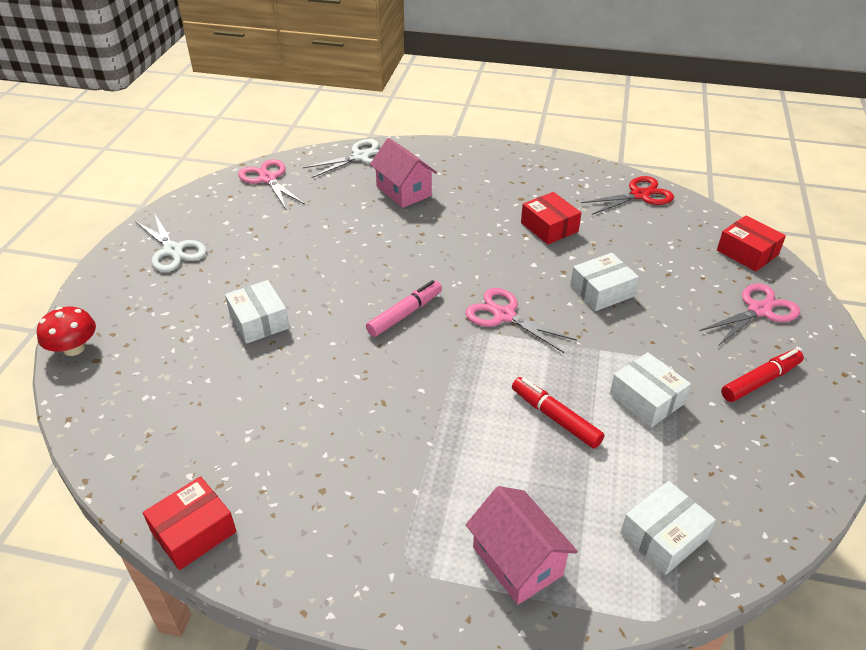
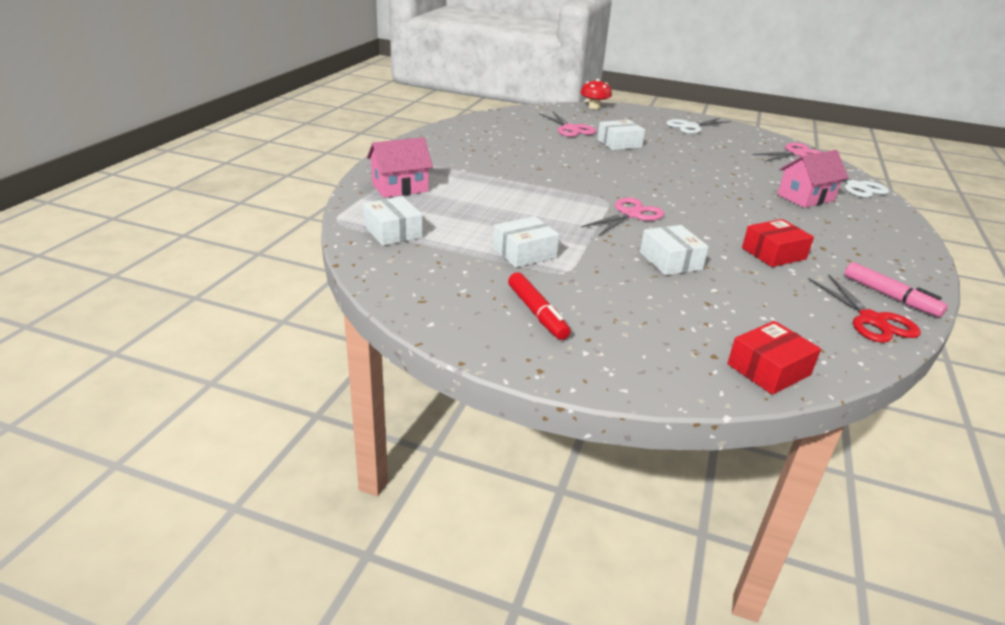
camera: 95 degrees right, 10 degrees down
red box [143,476,237,570] -> none
pink marker [366,280,442,337] -> pink marker moved to [844,262,948,317]
red marker [512,377,604,449] -> none
pink scissors [699,283,800,346] -> pink scissors moved to [539,111,596,137]

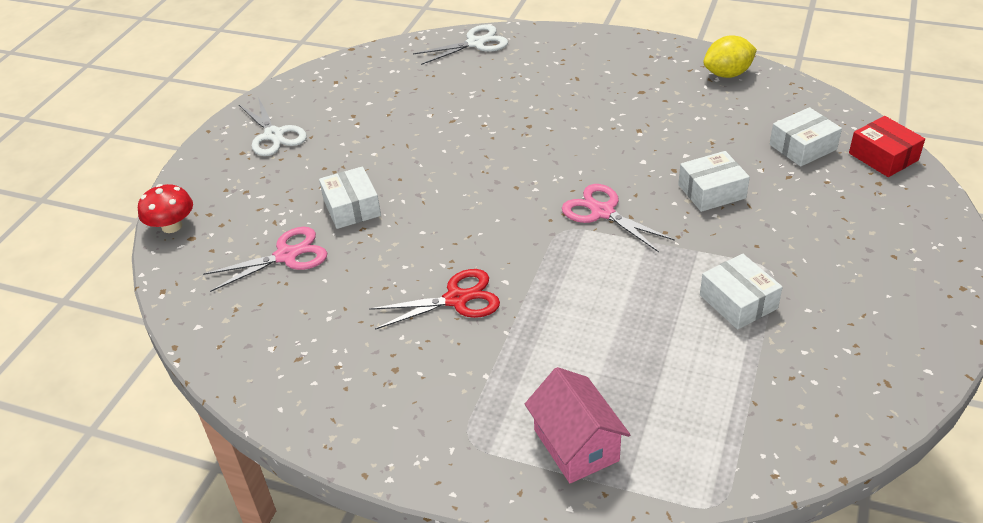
camera: 85 degrees left, 10 degrees up
white box [363,196,423,246] -> white box moved to [770,107,842,167]
red marker [508,272,571,340] -> none
red box [742,219,814,267] -> none
pink scissors [752,143,821,162] -> none
pink house [777,150,848,208] -> none
red scissors [808,275,921,343] -> red scissors moved to [369,269,500,330]
pink marker [844,262,948,317] -> yellow lemon [703,35,757,78]

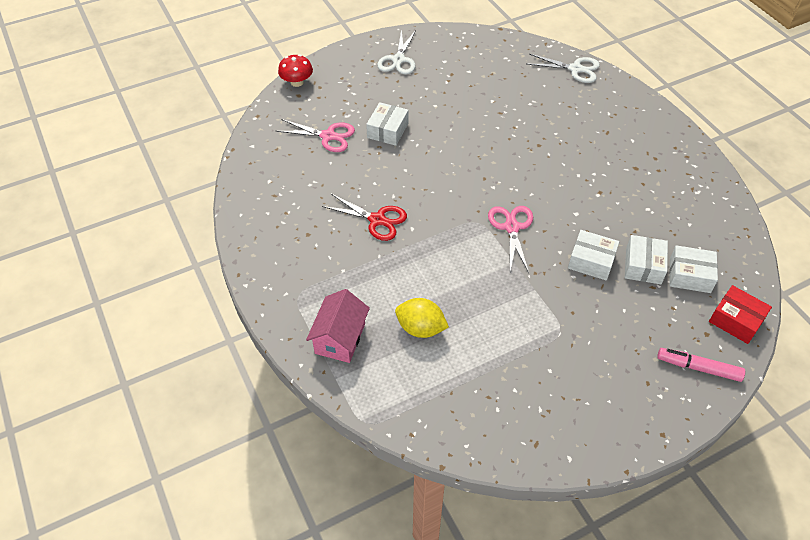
camera: 40 degrees right, 10 degrees up
white box [700,254,783,330] -> white box moved to [625,235,668,284]
yellow lemon [703,35,757,78] -> yellow lemon moved to [395,298,449,338]
red box [849,116,925,177] -> red box turned 60 degrees counterclockwise [709,285,772,344]
none -> pink marker [657,348,745,382]

